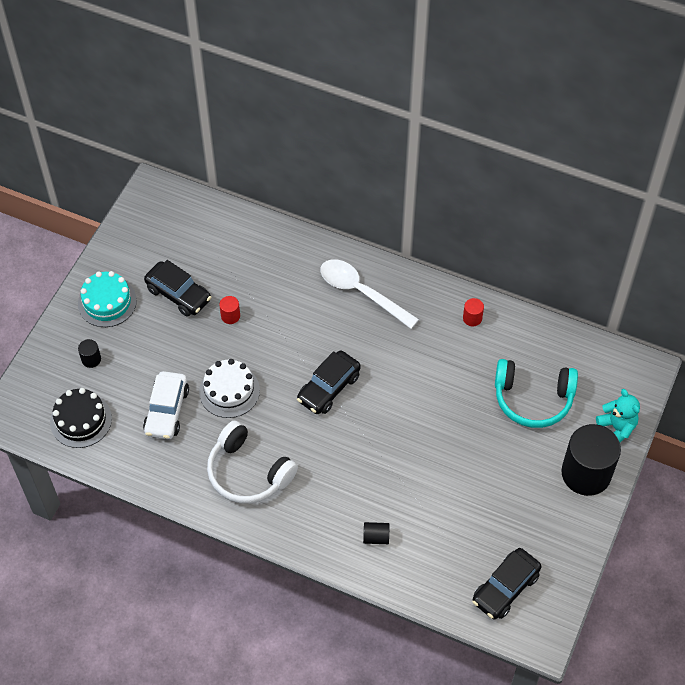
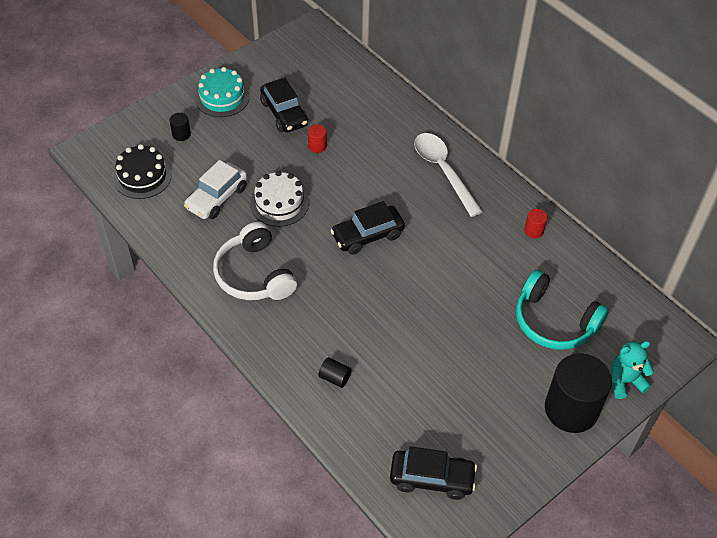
camera: 25 degrees right, 5 degrees down
black car [472,548,541,620] -> black car turned 150 degrees counterclockwise [390,446,477,500]
turquoise teddy bear [596,389,640,442] -> turquoise teddy bear turned 105 degrees counterclockwise [611,341,654,399]

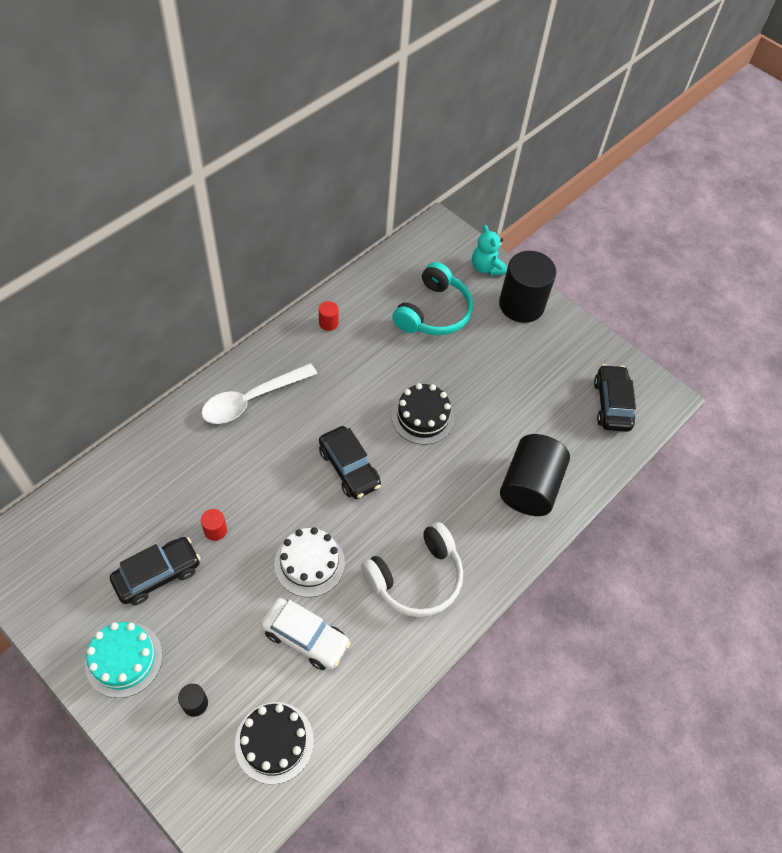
camera: 100 degrees left, 5 degrees up
black cylinder [318,357,352,388] -> black cylinder [500,434,570,516], size x2.43
none -> black cake [391,383,454,445]

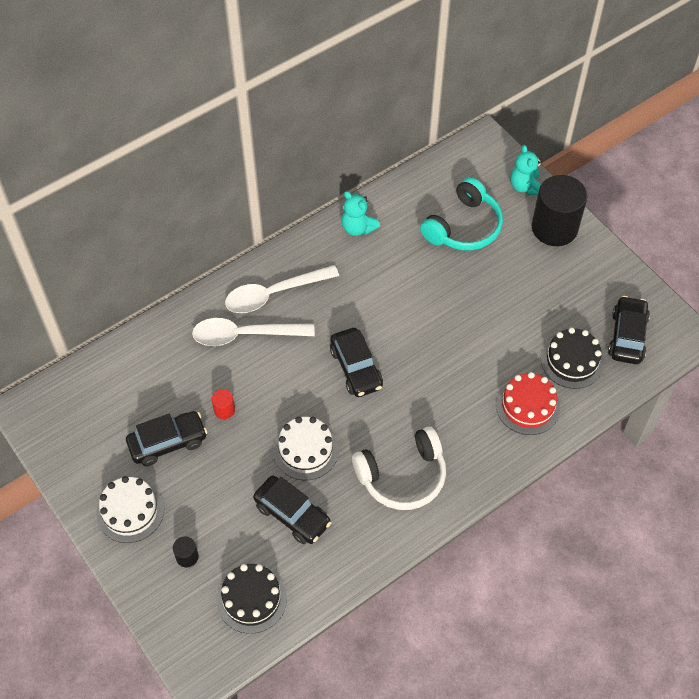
camera: 15 degrees right, 0 degrees up
turquoise cake [85,622,163,698] -> white cake [96,476,164,543]
white car [261,598,351,670] -> black car [253,476,331,544]
red cylinder [319,301,339,331] -> turquoise teddy bear [341,191,380,236]
black cake [391,383,454,445] -> black cake moved to [541,328,604,389]
black cylinder [500,434,570,516] -> red cake [496,372,560,435]
none -> white spoon [192,318,315,346]

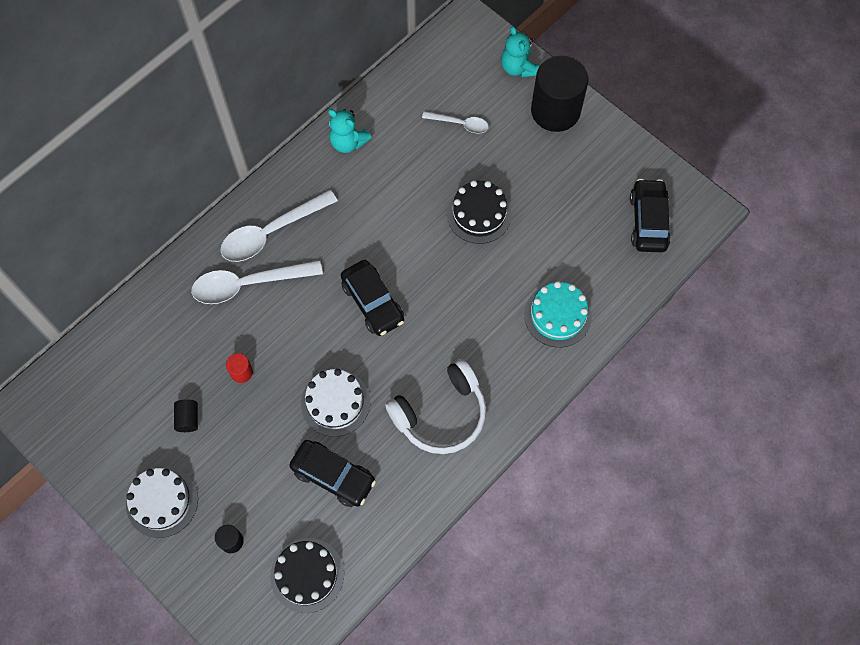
camera: 10 degrees left, 10 degrees up
black car [126,411,207,466] -> black cylinder [174,400,198,432]
turquoise headphones [420,177,503,251] -> white spoon [422,111,489,134]
red cake [496,372,560,435] -> turquoise cake [524,281,592,347]
black cake [541,328,604,389] -> black cake moved to [447,180,512,244]

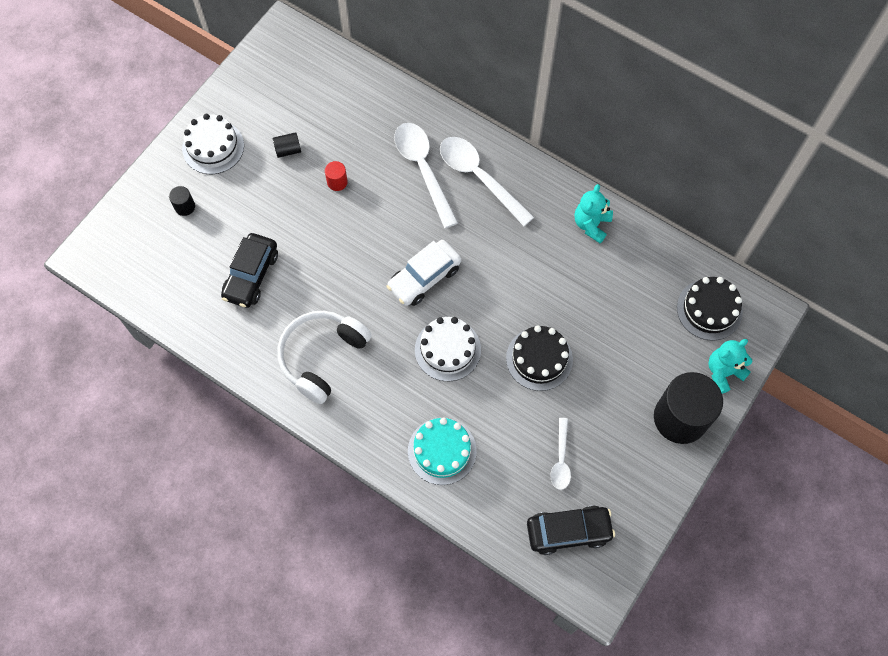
camera: 80 degrees right, 0 degrees up
black cake [270,538,344,613] -> black cake moved to [677,277,743,341]
white cake [301,369,370,437] -> white cake moved to [415,317,481,381]
black car [341,260,404,336] -> white car [387,240,461,306]
white headphones [385,359,487,454] -> white headphones turned 75 degrees clockwise [277,311,372,404]
white spoon [422,111,489,134] -> white spoon moved to [550,418,571,490]

